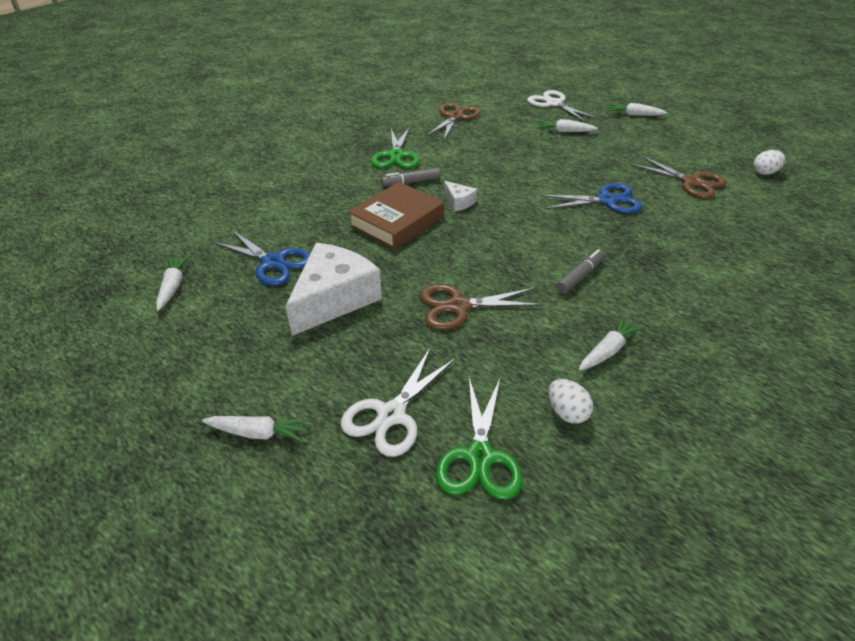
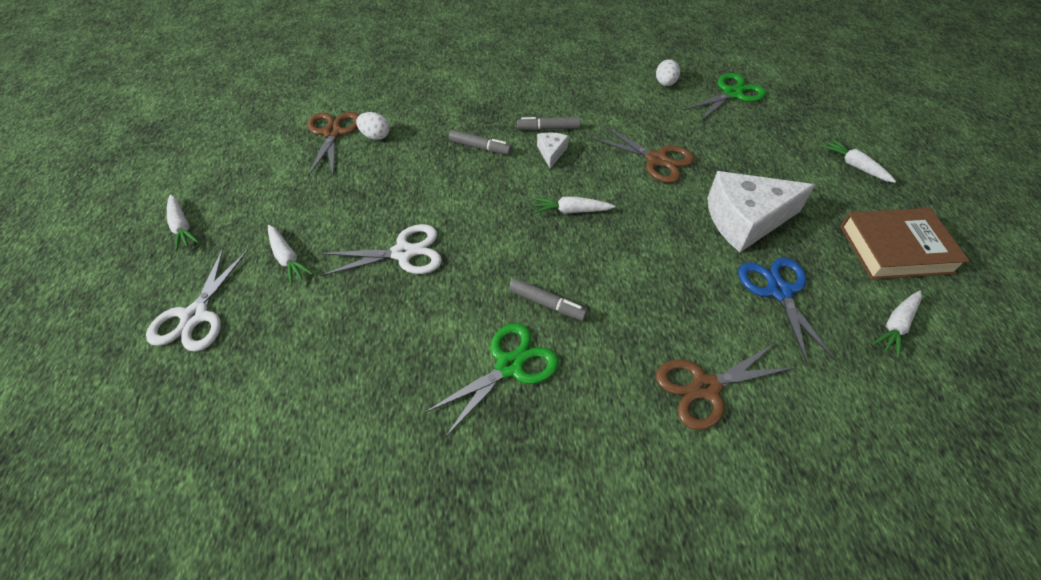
camera: 135 degrees left, 10 degrees up
white scissors [341,348,456,457] -> white scissors moved to [320,224,442,276]
brown book [348,182,444,249] -> brown book moved to [840,208,970,280]
brown scissors [426,103,481,140] -> brown scissors moved to [656,343,797,430]
white cheese [444,181,477,212] -> white cheese moved to [537,133,569,169]
blue scissors [540,183,642,213] -> none
white carrot [579,316,644,371] -> white carrot moved to [533,197,615,214]
white egg [754,150,785,175] -> white egg moved to [356,112,390,140]
none -> grey marker [449,130,512,155]

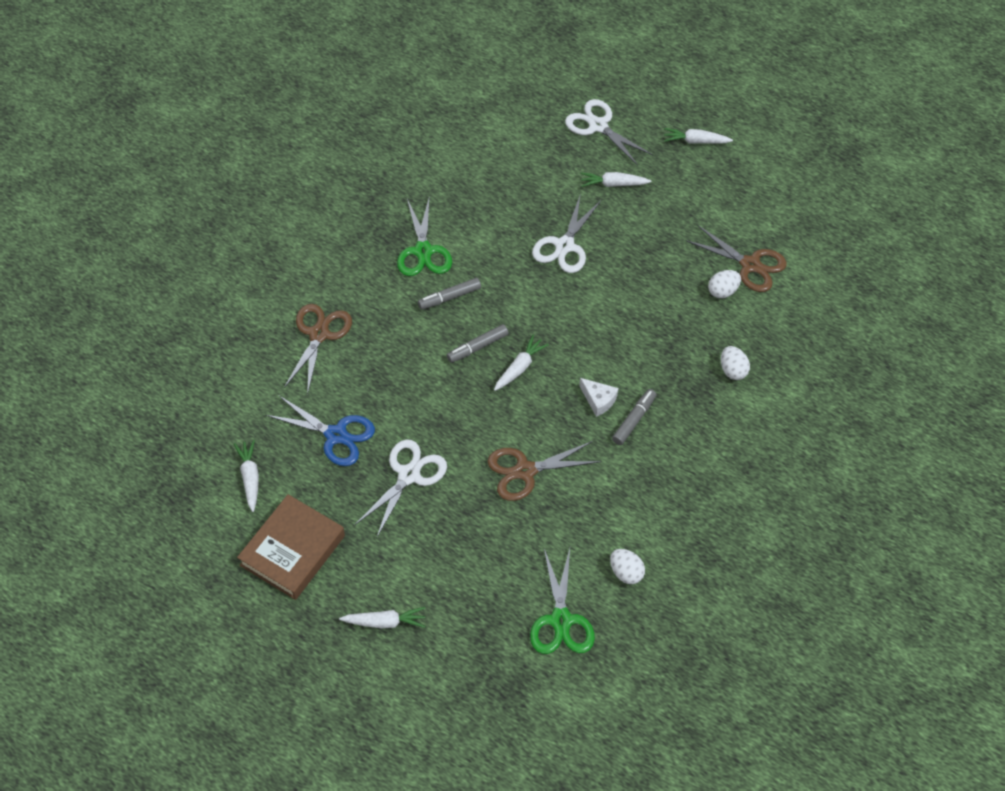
camera: 125 degrees right, 5 degrees up
grey marker [449,130,512,155] -> grey marker moved to [447,324,508,363]
white cheese [707,171,815,252] -> white scissors [355,439,447,539]
none -> white egg [721,346,750,380]

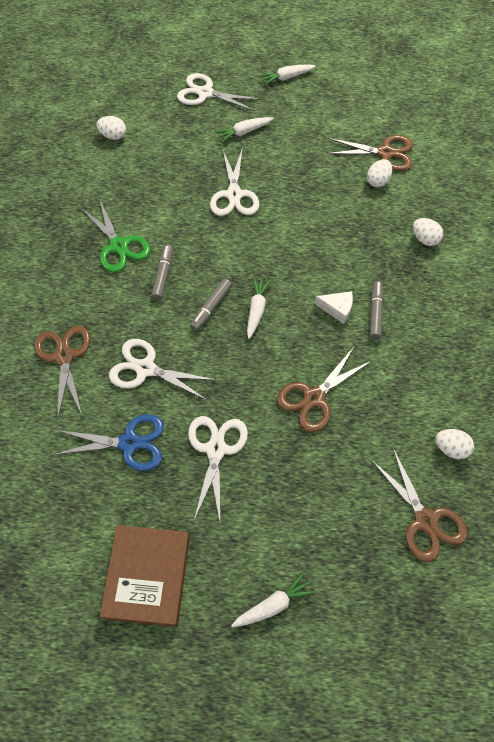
camera: 25 degrees left, 5 degrees up
white carrot [234,440,259,512] -> none
grey marker [418,278,481,310] -> grey marker turned 150 degrees clockwise [151,245,173,300]
green scissors [530,549,595,654] -> brown scissors [371,449,467,562]
none -> white egg [96,116,126,140]
none -> white scissors [109,339,216,400]

